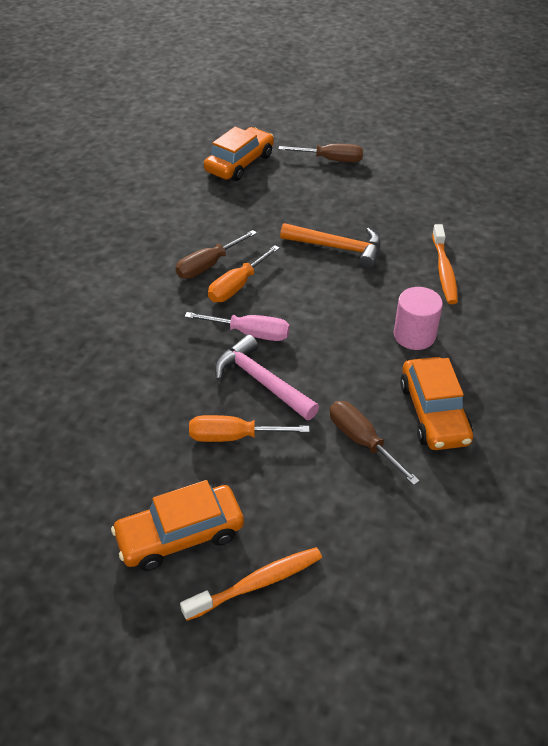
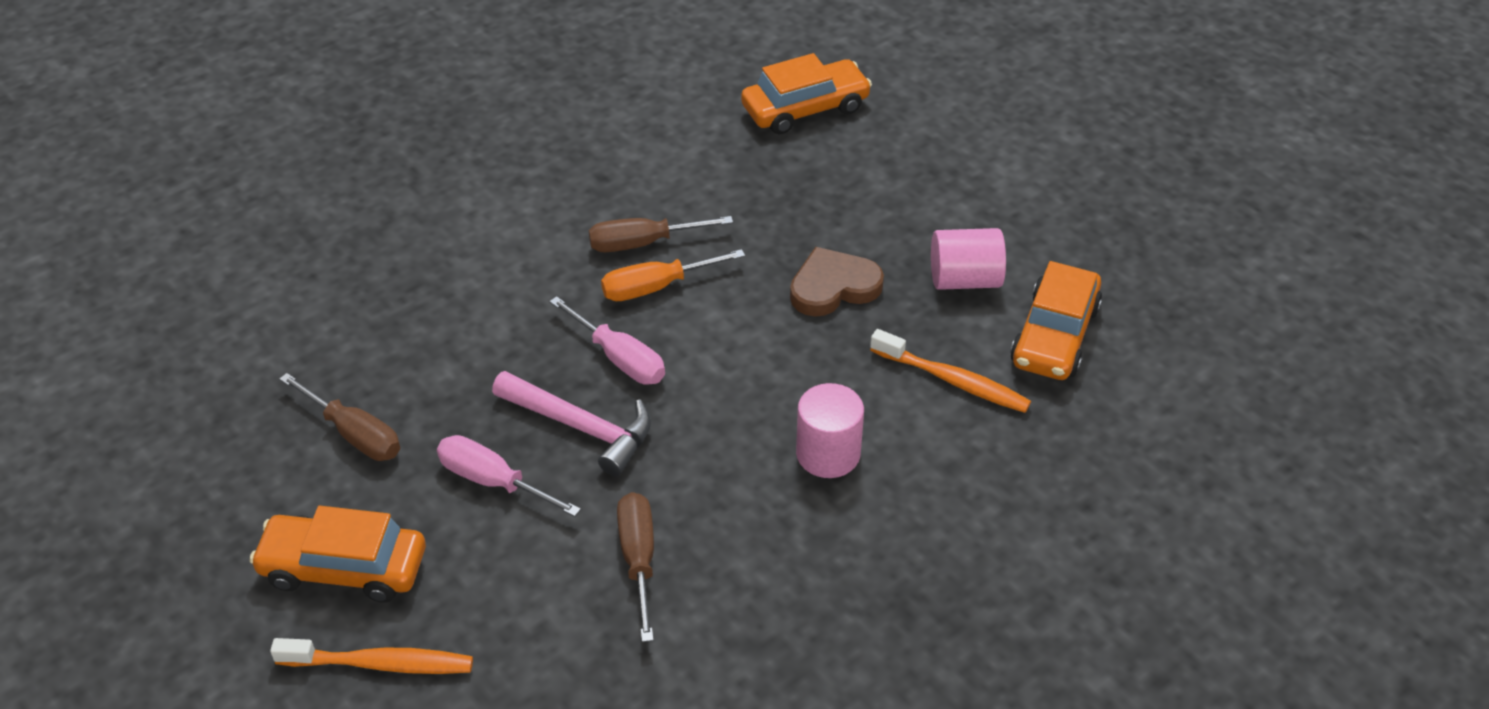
camera: 30 degrees right, 0 degrees up
orange screwdriver [189,415,310,442] -> pink screwdriver [437,435,581,517]
pink hammer [215,334,319,420] -> pink hammer turned 135 degrees clockwise [492,371,651,476]
brown screwdriver [278,144,363,162] -> brown screwdriver moved to [279,373,400,461]
orange hammer [280,223,381,269] -> brown heart [790,247,884,317]
orange car [400,357,473,450] -> orange car moved to [1010,261,1102,380]
orange toothbrush [432,224,458,304] -> orange toothbrush turned 90 degrees counterclockwise [870,329,1031,413]
none -> pink cylinder [931,228,1006,290]

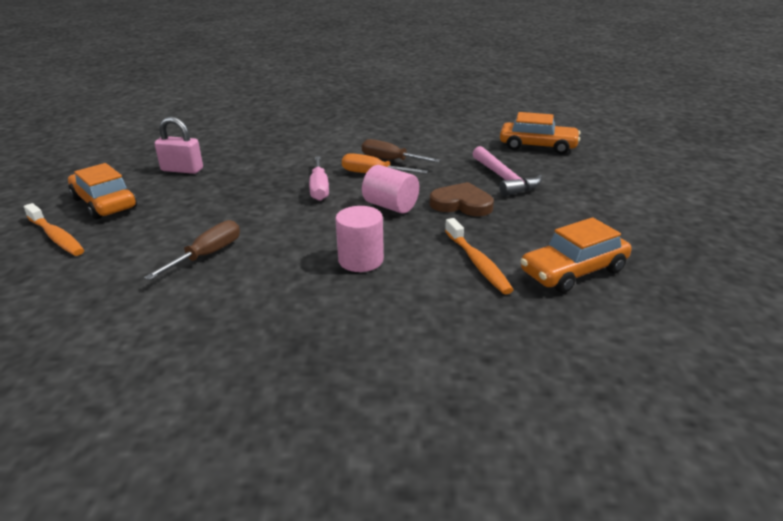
camera: 40 degrees right, 15 degrees down
brown screwdriver [279,373,400,461] -> pink padlock [154,116,203,174]
pink screwdriver [437,435,581,517] -> none
pink hammer [492,371,651,476] -> pink hammer moved to [473,146,542,197]
pink cylinder [931,228,1006,290] -> pink cylinder moved to [362,165,419,213]

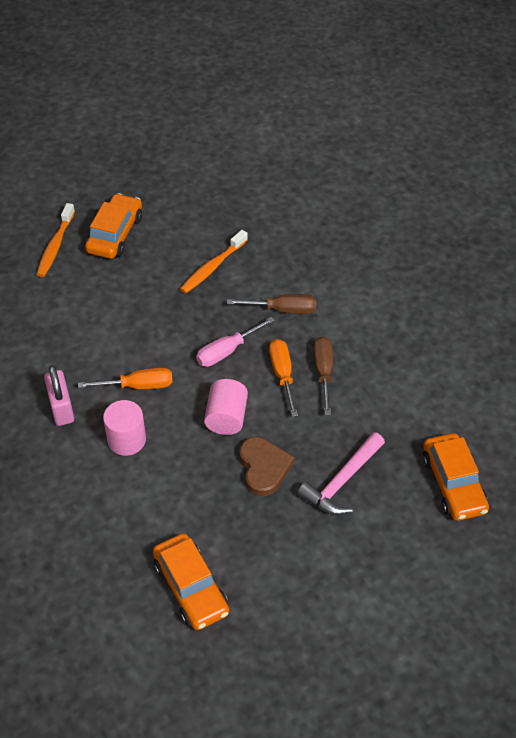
camera: 60 degrees right, 20 degrees up
brown screwdriver [144,220,240,280] -> brown screwdriver moved to [227,294,316,314]
pink padlock [154,116,203,174] -> pink padlock moved to [44,365,74,426]
orange toothbrush [445,218,514,294] -> orange toothbrush moved to [180,230,248,293]
orange car [520,217,632,293] -> orange car turned 150 degrees counterclockwise [153,533,229,630]
none -> orange screwdriver [78,367,173,389]

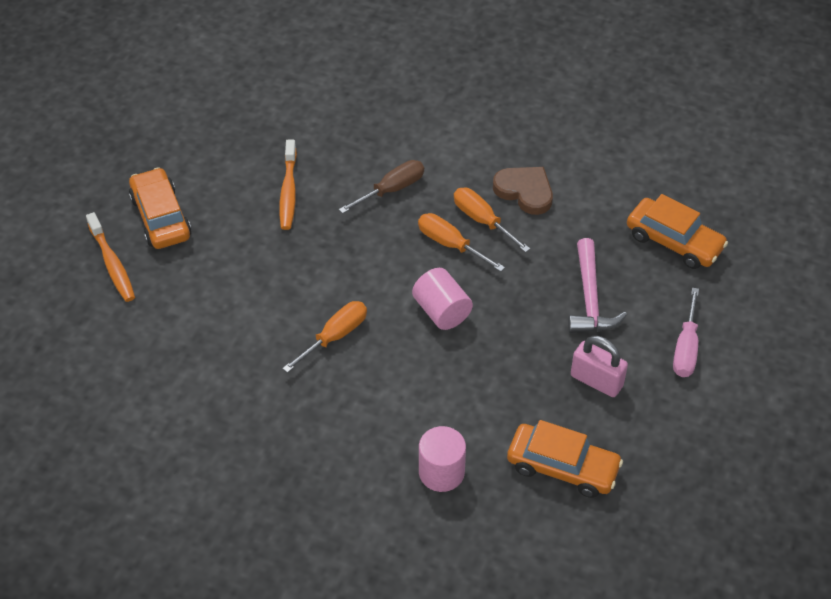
camera: 40 degrees left, 0 degrees up
pink padlock [44,365,74,426] -> pink padlock moved to [571,336,628,397]
pink cylinder [103,400,146,456] -> pink cylinder moved to [419,426,466,492]
pink screwdriver [196,317,275,367] -> pink screwdriver moved to [673,288,699,377]
brown heart [240,437,294,496] -> brown heart moved to [493,167,553,215]
brown screwdriver [314,336,333,415] -> orange screwdriver [454,188,530,253]

